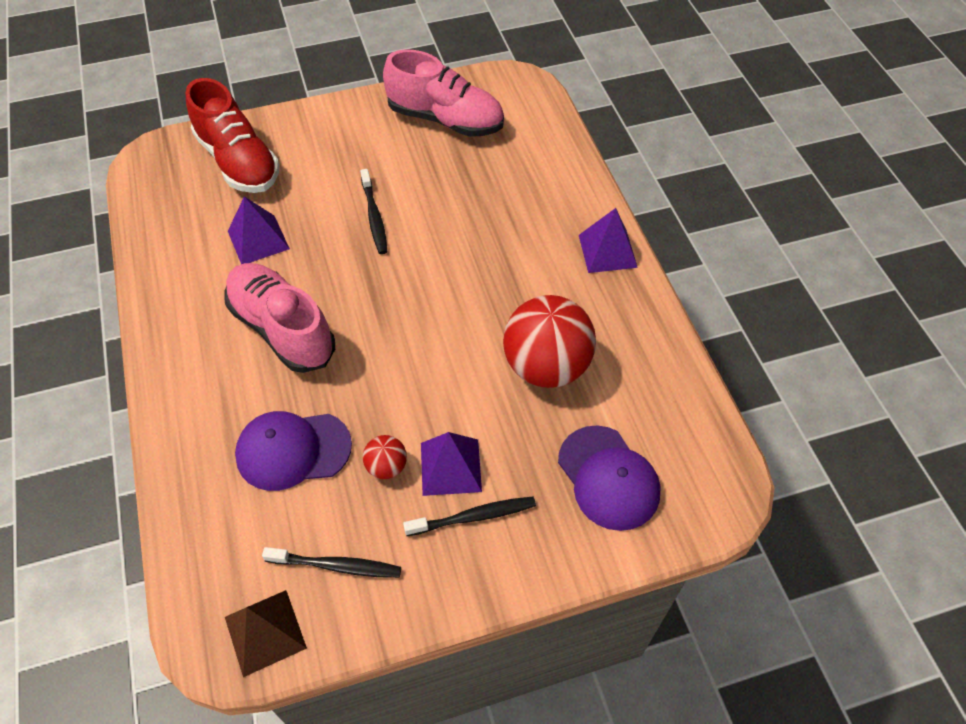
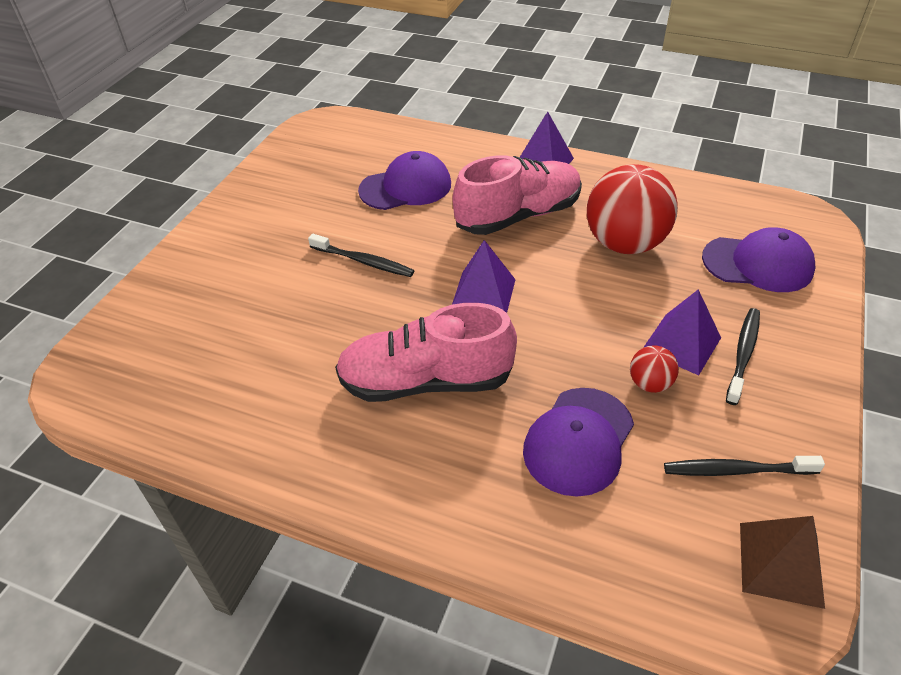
camera: 50 degrees left, 10 degrees down
red shoe [186,78,280,193] -> none
purple pyramid [228,197,290,264] -> purple pyramid moved to [452,240,516,313]
black toothbrush [262,547,401,578] -> black toothbrush turned 135 degrees counterclockwise [664,456,825,476]
pink shoe [383,49,504,137] -> pink shoe moved to [453,155,582,235]
none -> purple cap [358,151,451,210]

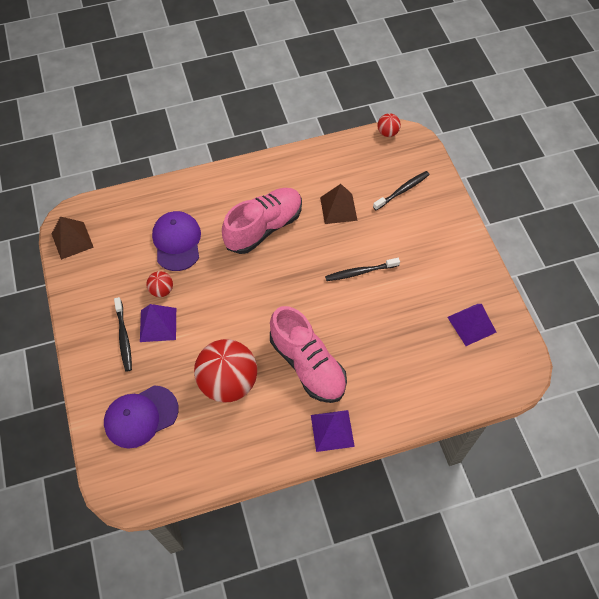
camera: 140 degrees right, 15 degrees up
purple cap [358,151,451,210] -> none
purple pyramid [452,240,516,313] -> purple pyramid moved to [447,304,496,346]
pink shoe [453,155,582,235] -> pink shoe turned 60 degrees counterclockwise [270,306,347,403]
black toothbrush [664,456,825,476] -> black toothbrush moved to [373,171,430,211]
none -> brown pyramid [320,184,358,224]
none -> red ball [378,113,401,137]

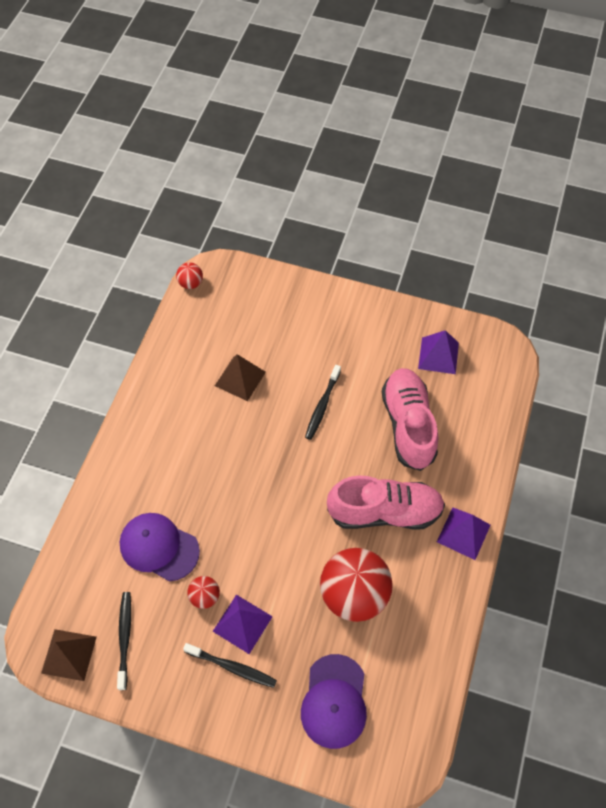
camera: 55 degrees left, 0 degrees up
pink shoe [222,188,302,254] -> pink shoe moved to [382,368,439,471]
black toothbrush [373,171,430,211] -> black toothbrush moved to [117,592,131,690]

